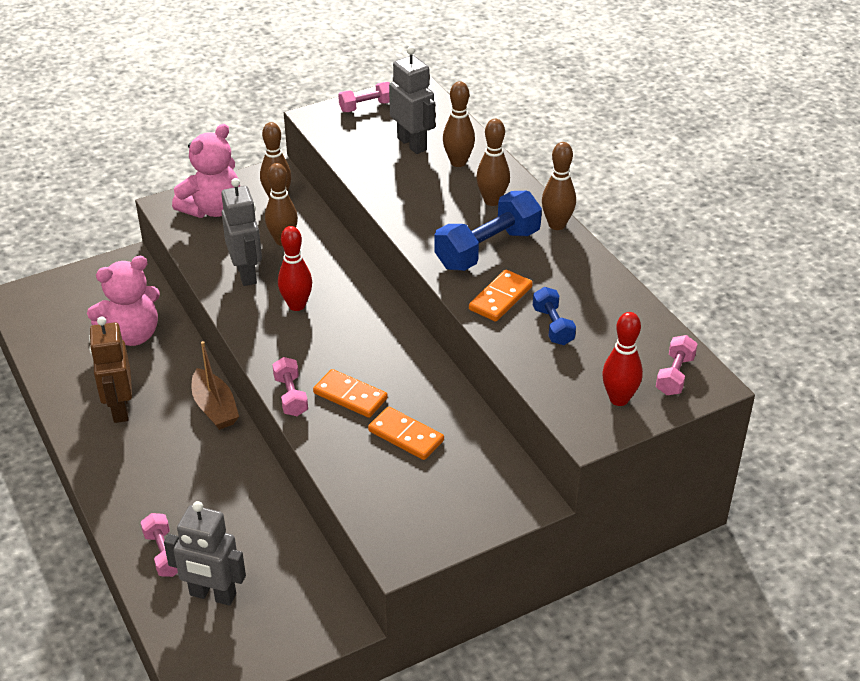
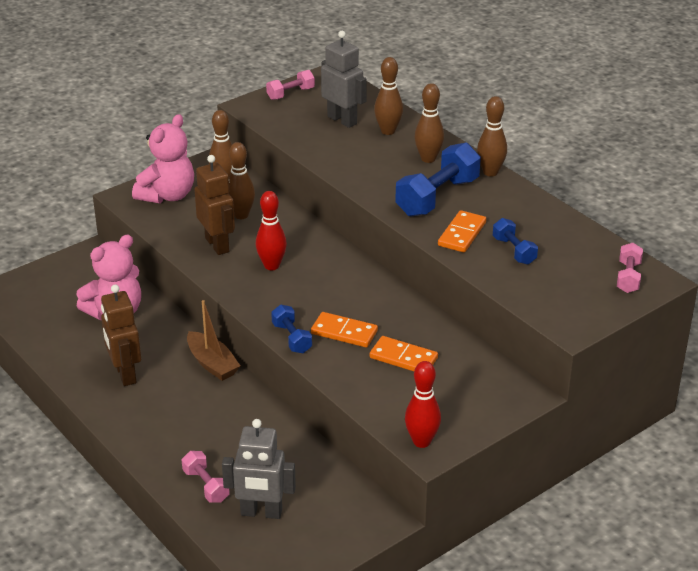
camera: 10 degrees left, 5 degrees down
grey robot [221,178,262,286] -> brown robot [194,155,235,255]
pink dumbbell [272,357,308,416] -> blue dumbbell [271,305,312,353]
red bowling pin [602,312,643,406] -> red bowling pin moved to [405,361,441,448]

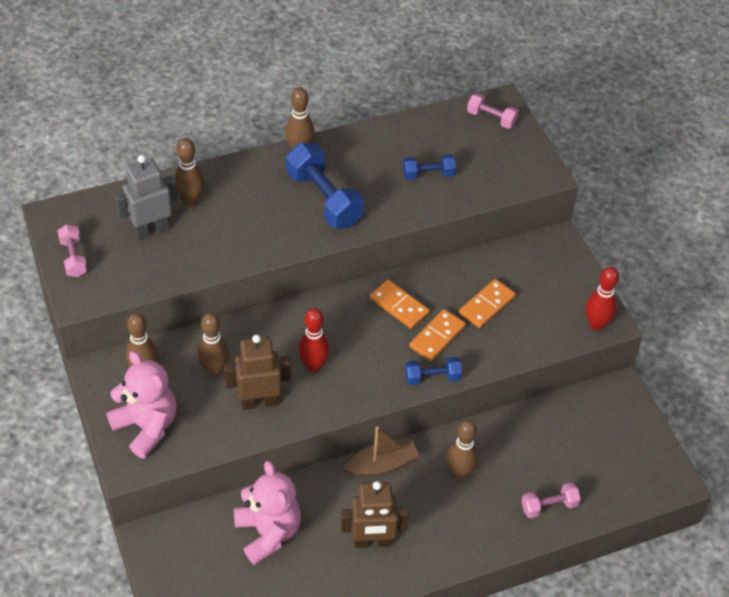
camera: 75 degrees left, 15 degrees up
grey robot [222,419,296,519] -> none
brown bowling pin [414,83,444,163] -> brown bowling pin moved to [446,420,478,479]
orange domino [438,210,486,252] -> orange domino moved to [370,280,430,329]

